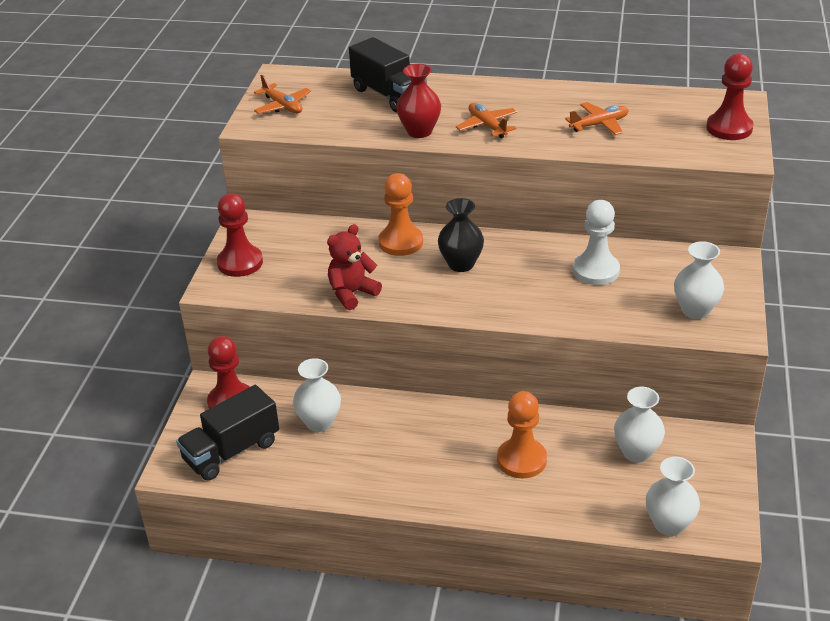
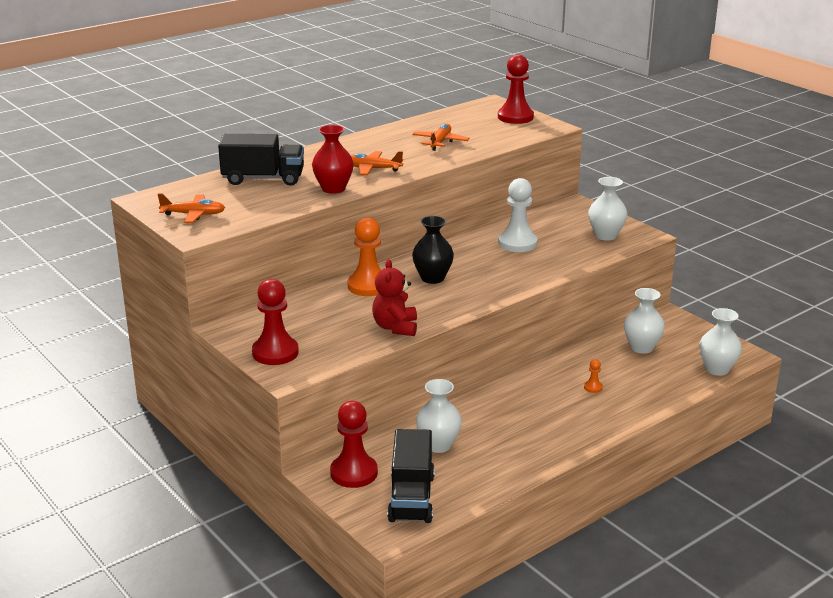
camera: 50 degrees left, 10 degrees down
orange pawn [497,391,547,478] -> orange pawn [584,359,603,393], size x0.43

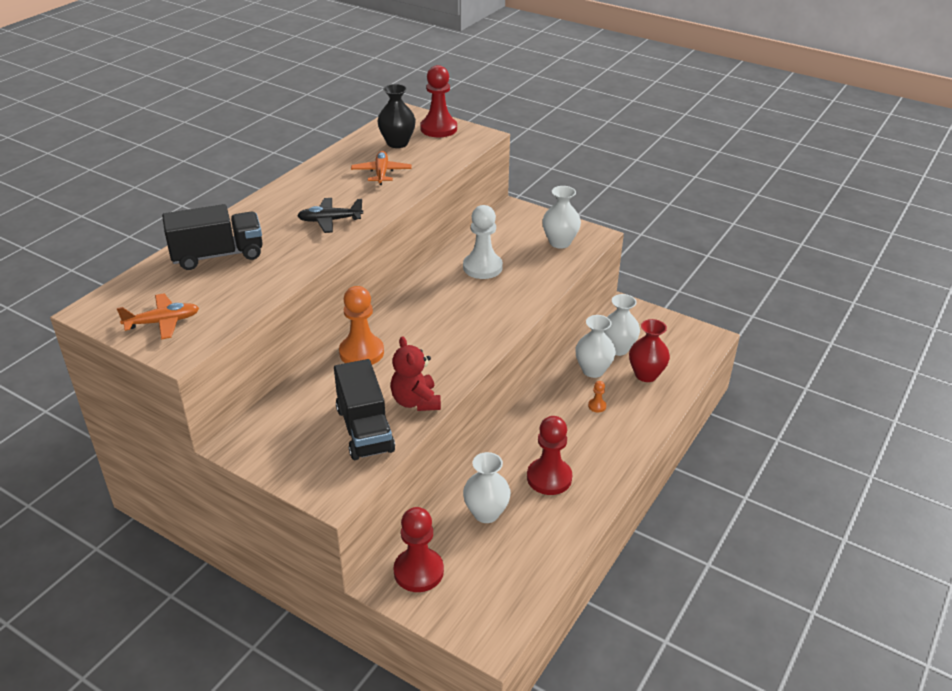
camera: 20 degrees left, 10 degrees up
red pawn [252,279,299,365] -> red pawn moved to [527,416,572,495]
red vase [312,125,354,194] -> red vase moved to [629,319,670,382]
orange plane [351,151,403,175] -> black plane [297,198,363,233]
black truck [387,429,435,523] -> black truck moved to [334,359,395,460]
black vase [412,216,454,284] -> black vase moved to [377,84,416,148]
white vase [699,308,742,376] -> white vase moved to [575,315,616,378]

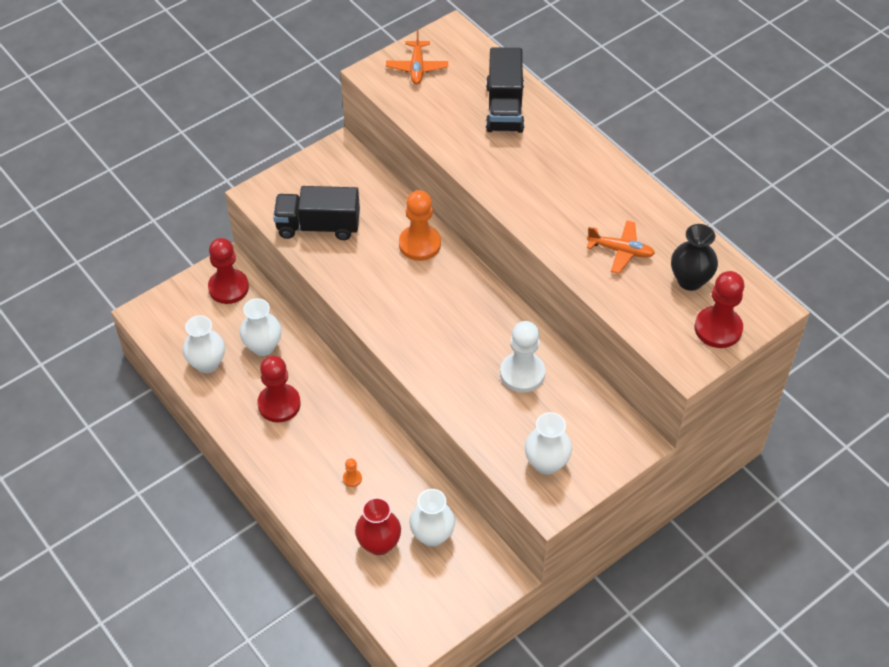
camera: 110 degrees right, 15 degrees up
black plane [297,198,363,233] -> none
red teddy bear [390,336,441,411] -> none
white vase [575,315,616,378] -> white vase moved to [183,315,225,373]

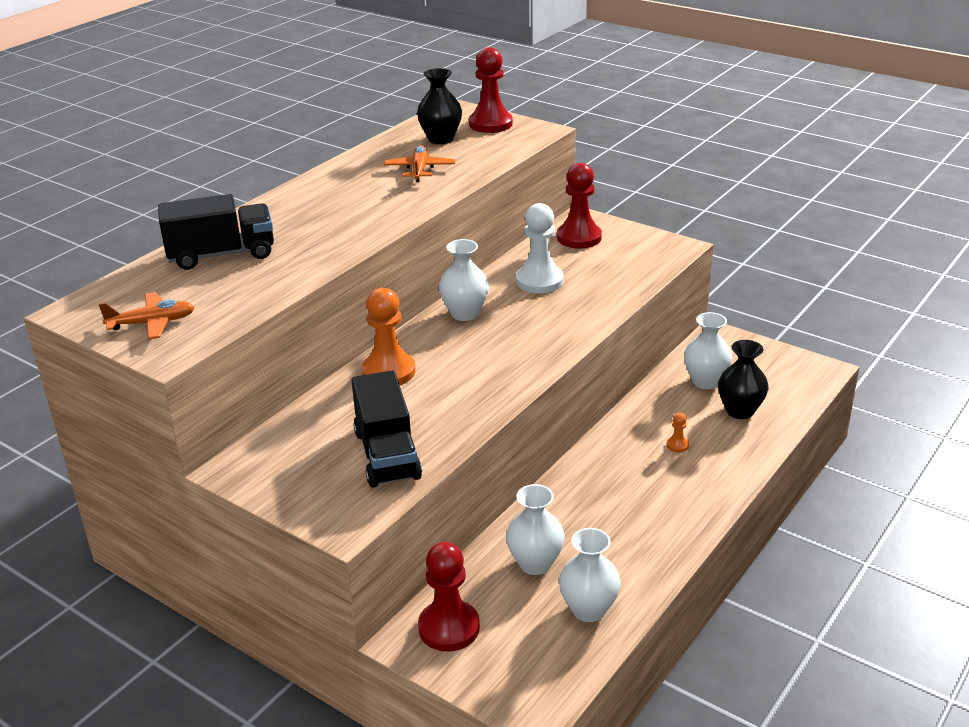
camera: 105 degrees left, 20 degrees down
red pawn [257,356,301,422] -> red pawn moved to [557,163,602,249]
red vase [355,497,401,555] -> black vase [718,340,769,419]
white vase [525,412,572,475] -> white vase moved to [439,239,489,321]

